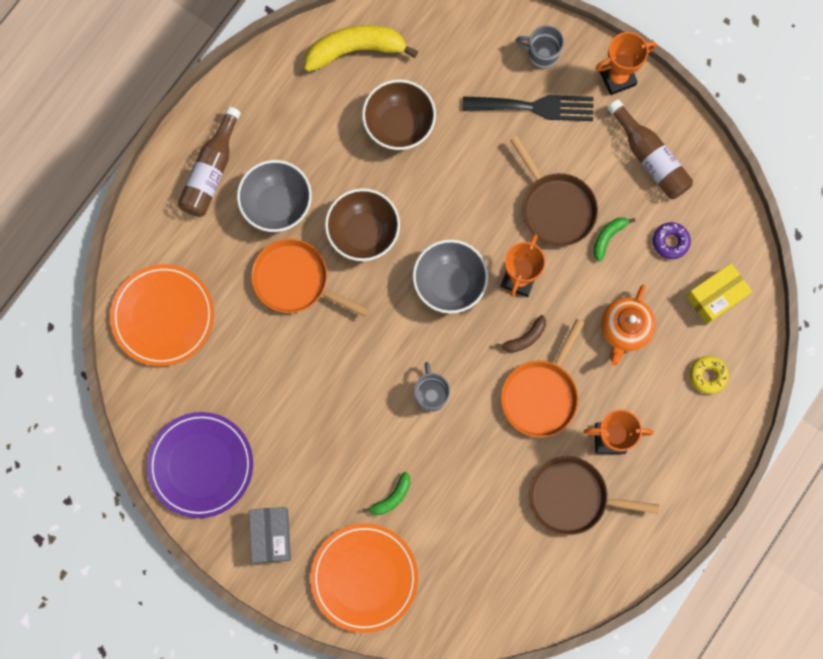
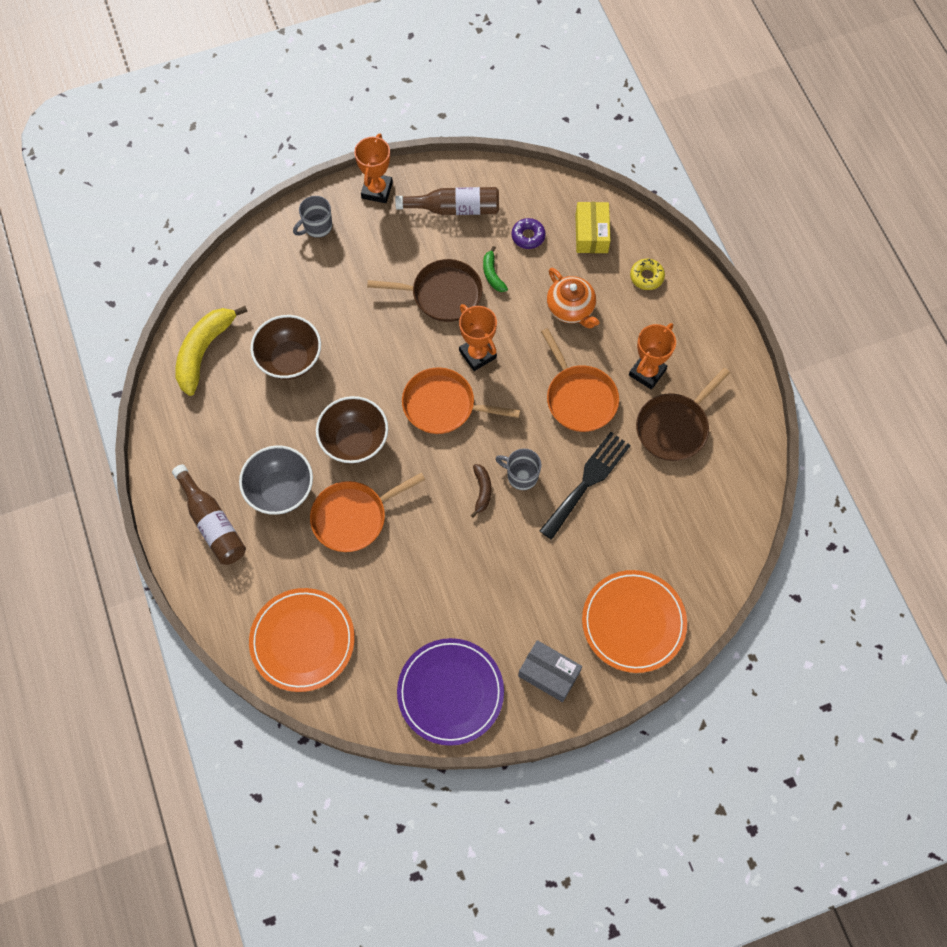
camera: 55 degrees left, 10 degrees down
green banana [362,472,410,515] -> none
grey bowl [413,240,488,313] -> orange pan [402,367,520,434]
black fork [463,95,594,121] -> black fork moved to [540,432,631,540]
brown banana [495,315,546,353] -> brown banana moved to [471,464,491,518]

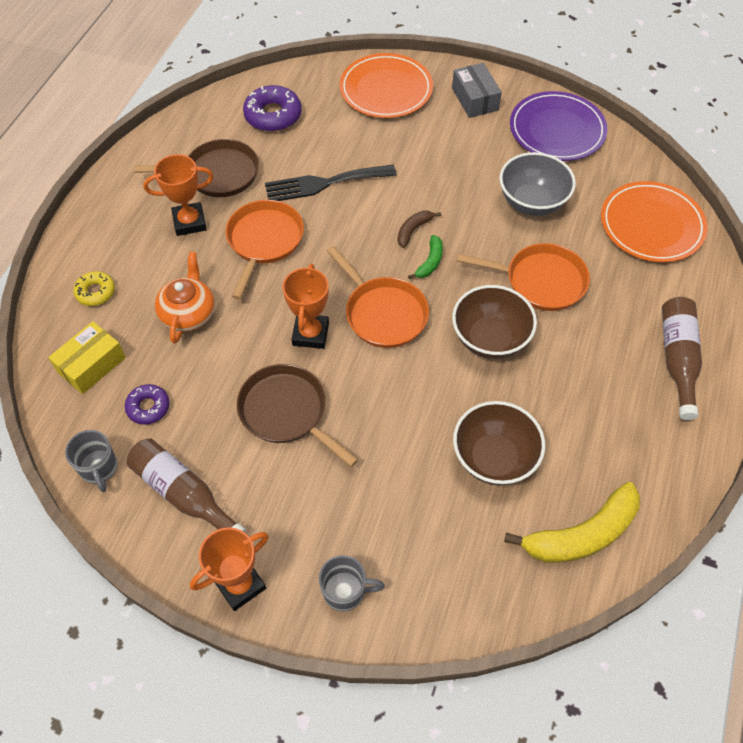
camera: 140 degrees left, 10 degrees down
grey bowl [239,445,313,515] -> grey bowl moved to [499,152,576,216]
green banana [483,246,508,292] -> green banana moved to [408,235,443,279]
grey mug [495,449,542,490] -> grey mug moved to [65,430,118,492]
none -> purple donut [243,85,302,132]

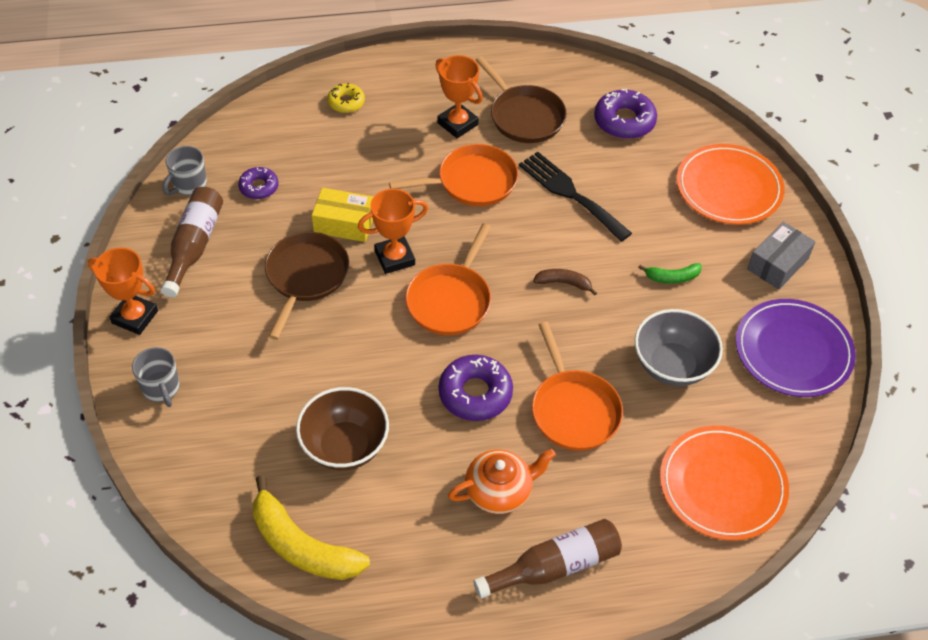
camera: 60 degrees right, 5 degrees down
yellow box [48,321,126,394] -> yellow box moved to [312,188,374,242]
orange teapot [155,252,215,344] -> orange teapot moved to [448,449,556,514]
green banana [408,235,443,279] -> green banana moved to [638,263,702,284]
brown bowl [452,285,537,359] -> purple donut [439,355,513,421]

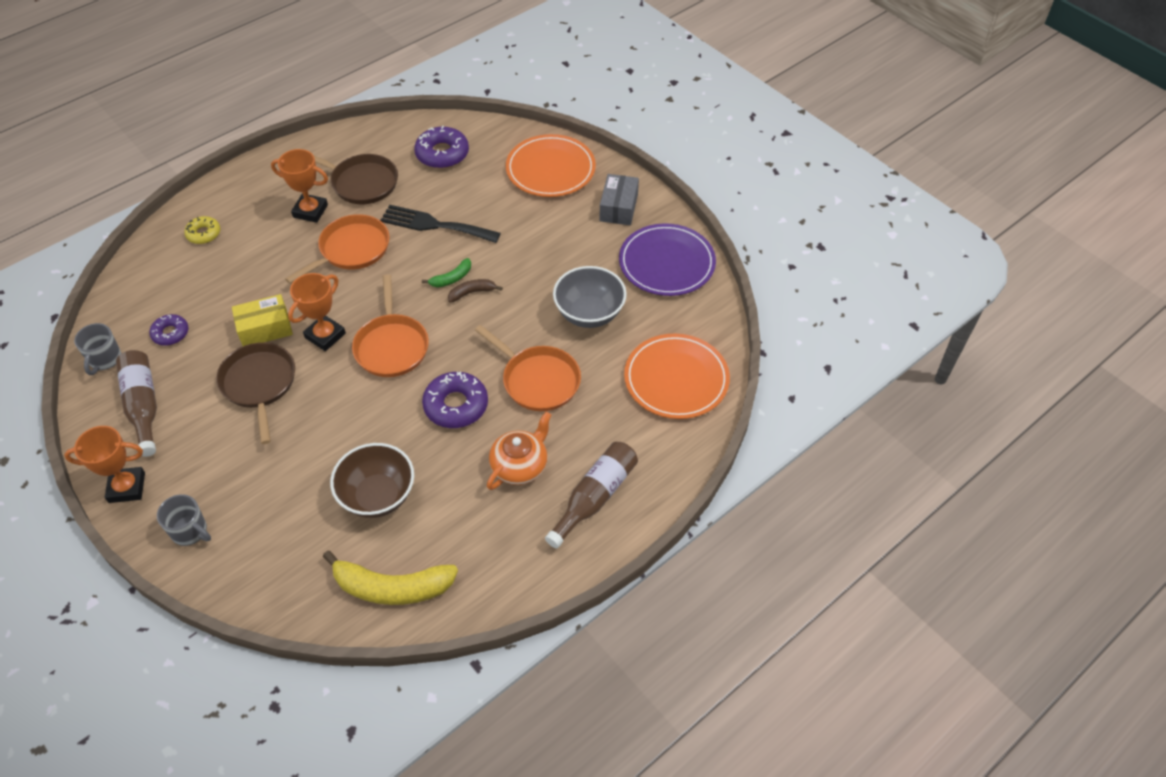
camera: 30 degrees left, 0 degrees up
green banana [638,263,702,284] -> green banana moved to [422,258,471,287]

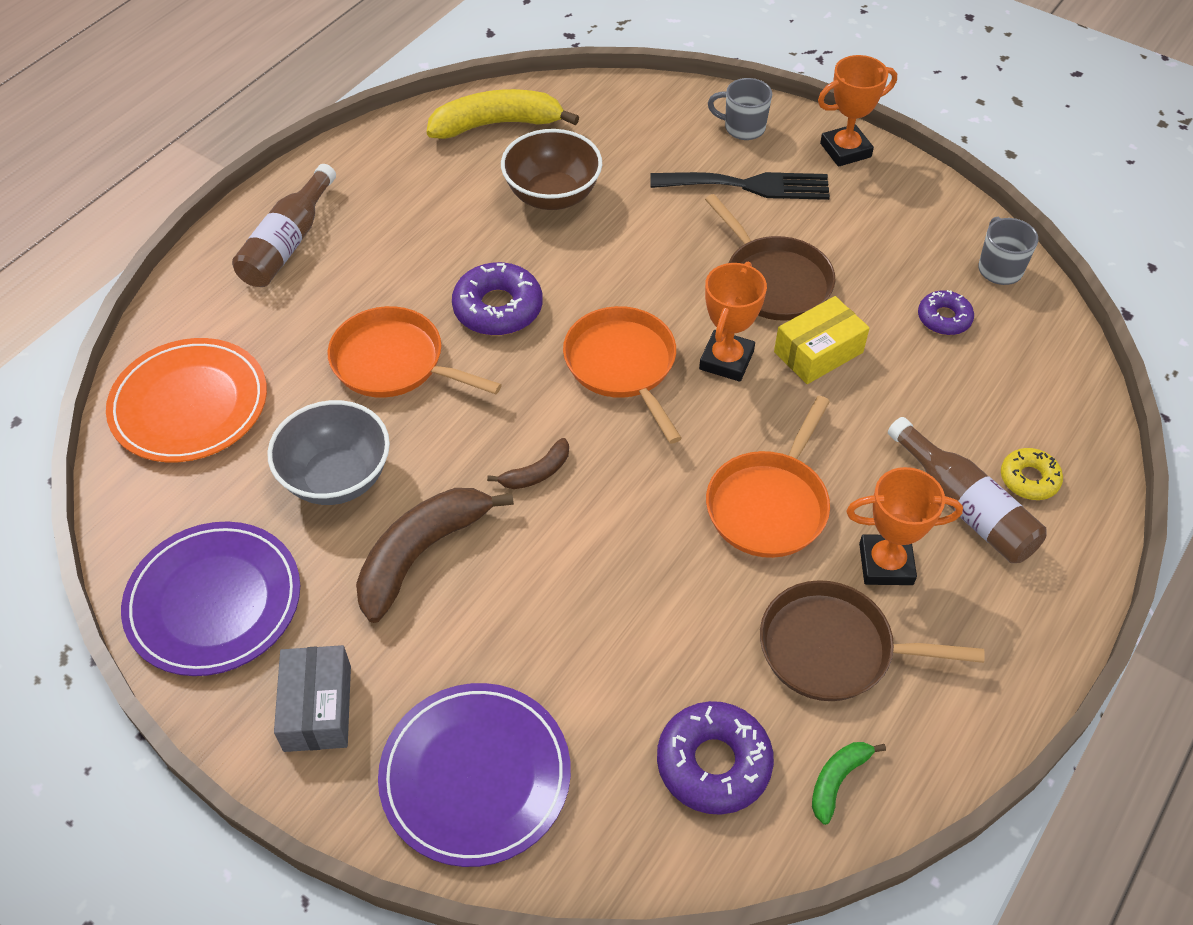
camera: 165 degrees right, 0 degrees up
brown bottle [116,350,157,457] -> brown bottle moved to [888,417,1047,563]
black fork [380,205,501,243] -> black fork moved to [650,172,830,200]
green banana [422,258,471,287] -> green banana moved to [812,742,886,825]
orange teapot [487,412,551,490] -> none
orange plate [506,134,596,197] -> purple plate [378,683,571,867]
none -> brown banana [356,488,514,623]

